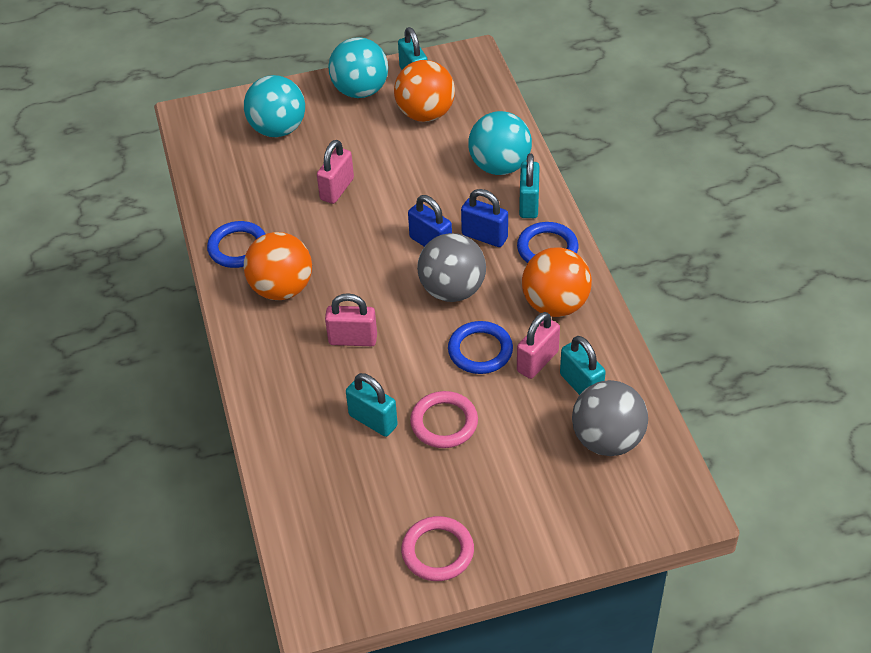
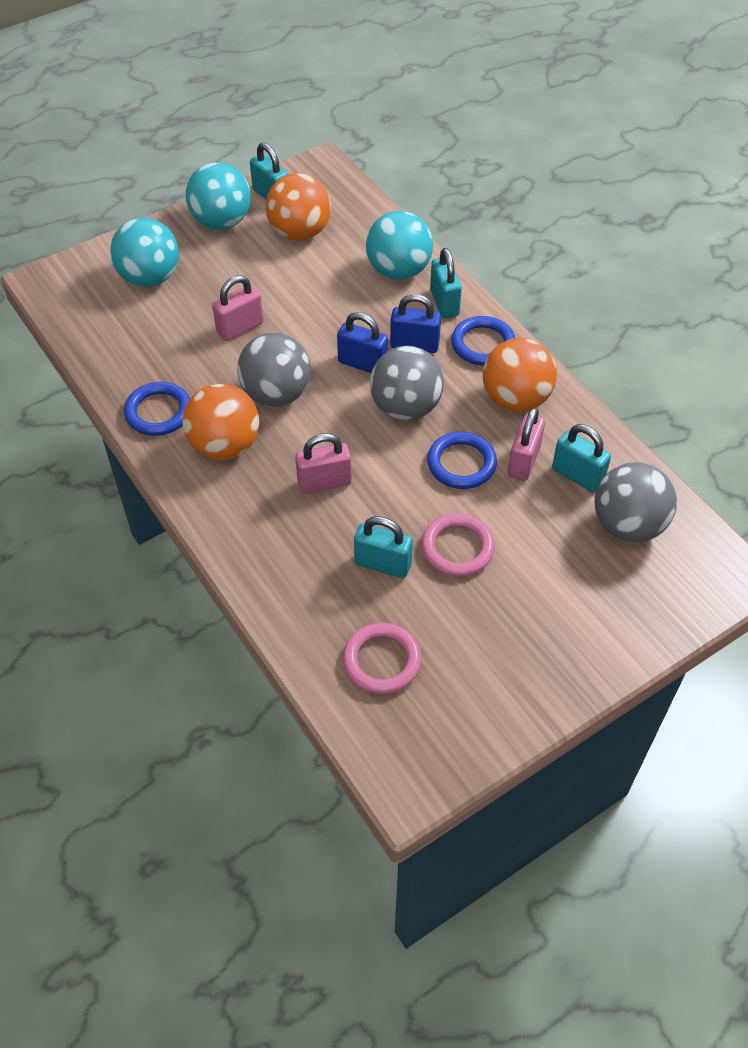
camera: 20 degrees left, 5 degrees up
pink padlock [317,140,354,204] -> pink padlock turned 45 degrees clockwise [212,275,264,341]
pink ring [401,516,474,581] -> pink ring moved to [343,623,422,694]
none -> grey ball [237,333,311,407]

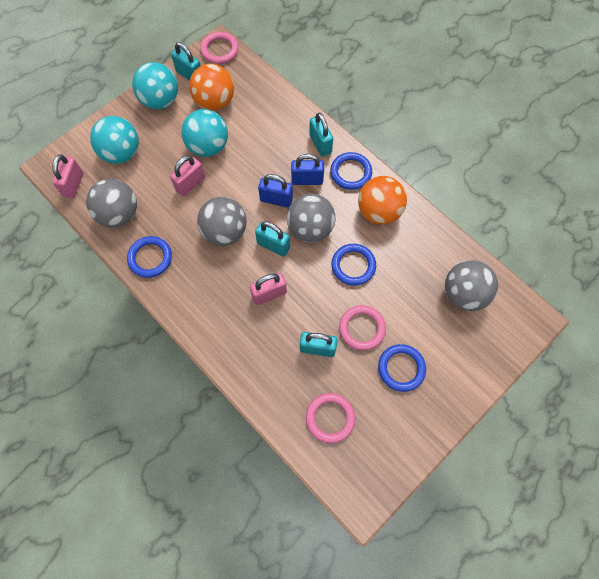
camera: 10 degrees left, 15 degrees up
orange ball [183,383,259,460] -> none
turquoise ball [366,211,433,280] -> turquoise ball moved to [181,109,228,157]
pink padlock [508,407,545,481] -> pink padlock moved to [52,154,83,198]
turquoise padlock [552,424,611,492] -> turquoise padlock moved to [255,221,290,257]
none -> grey ball [86,179,137,227]
none -> pink ring [200,32,239,64]
none -> blue ring [378,344,426,392]

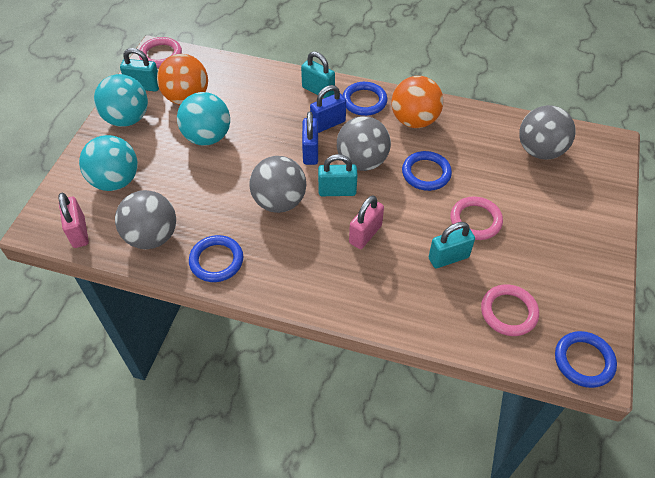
camera: 30 degrees left, 15 degrees down
pink padlock [170,155,205,196] -> none
blue padlock [258,174,293,208] -> blue padlock turned 75 degrees counterclockwise [302,111,318,165]
blue ring [378,344,426,392] -> blue ring moved to [555,331,617,388]

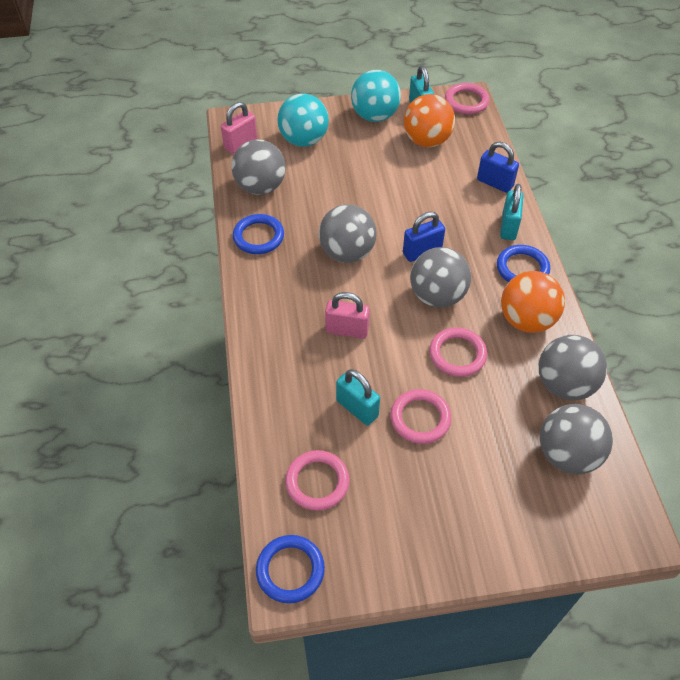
camera: 65 degrees right, 0 degrees up
turquoise ball [177,92,230,145] -> none
blue padlock [310,85,346,133] -> blue padlock moved to [477,142,519,193]
turquoise padlock [318,154,357,196] -> none
blue ring [402,151,452,191] -> pink ring [429,328,487,377]
none -> grey ball [539,335,607,401]

